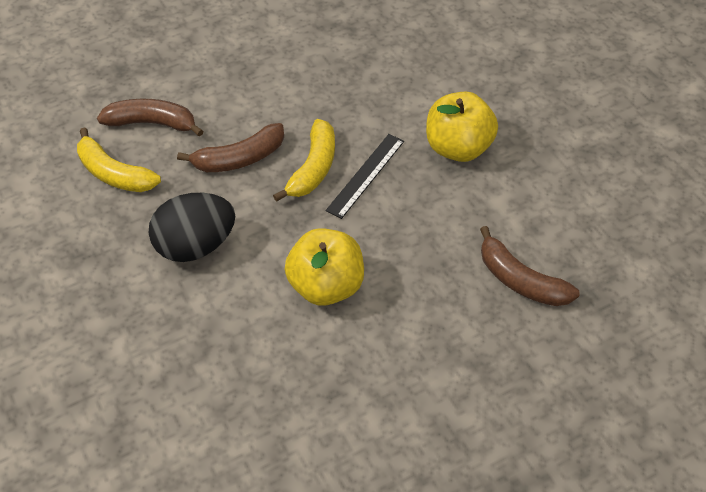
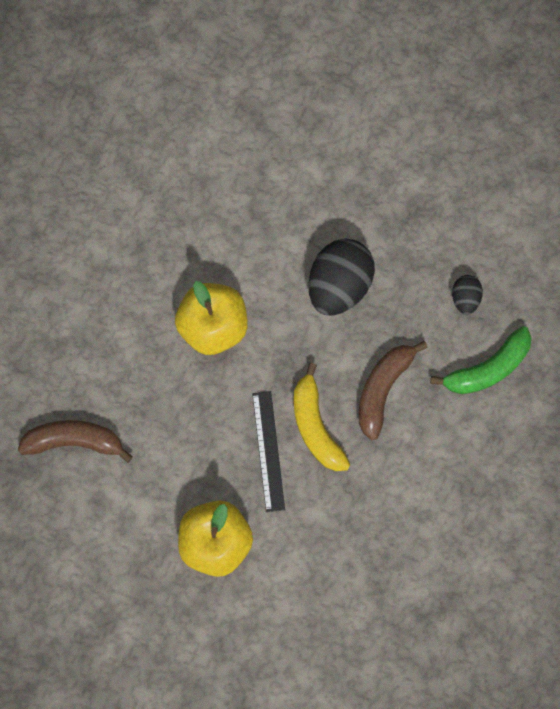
camera: 140 degrees right, 25 degrees up
yellow banana [77,127,161,192] -> black egg [452,275,483,315]
brown banana [97,99,204,137] -> green banana [430,326,532,394]

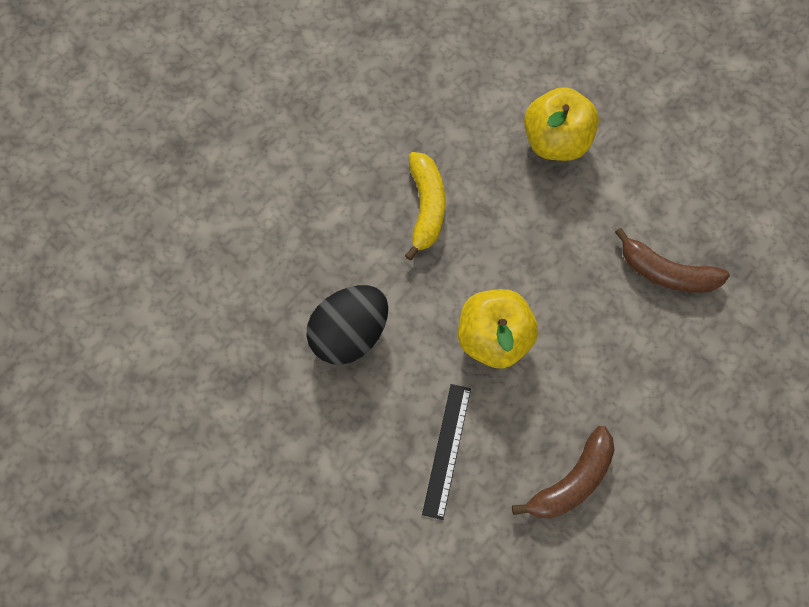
camera: 160 degrees left, 5 degrees down
black ruler [252,391,285,512] -> black ruler moved to [422,384,471,520]
brown banana [359,341,428,440] -> brown banana moved to [512,426,614,518]
green banana [430,326,532,394] -> none
black egg [452,275,483,315] -> none

